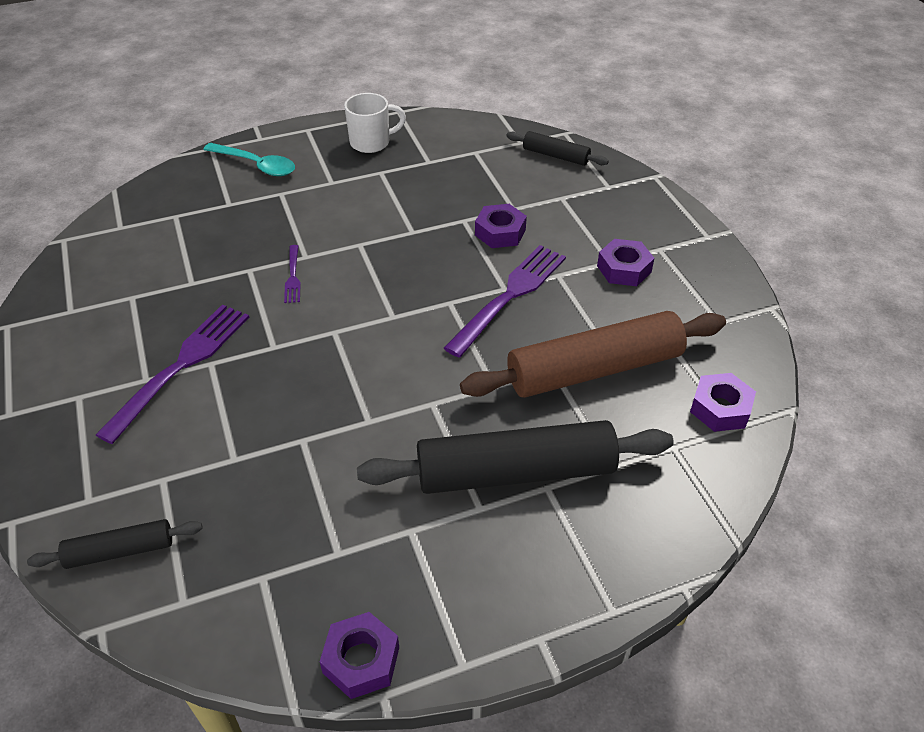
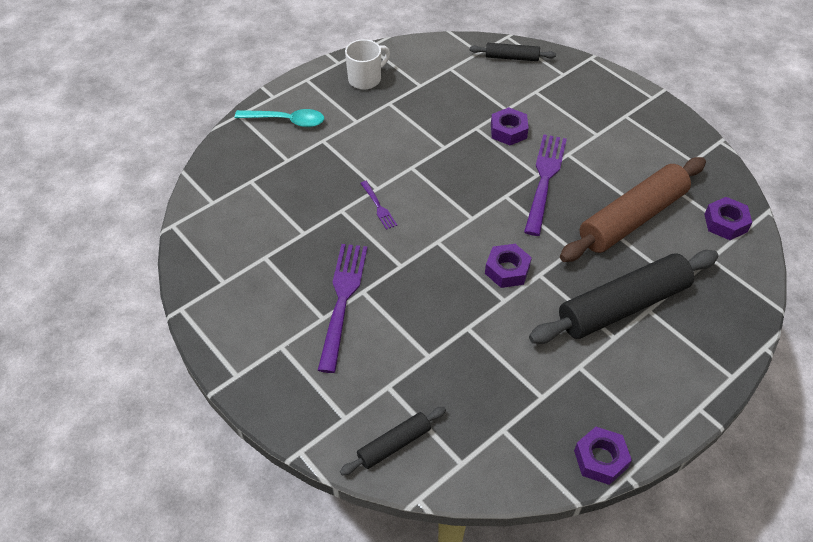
camera: 20 degrees left, 5 degrees up
purple nut [597,239,654,286] -> purple nut moved to [485,244,532,288]

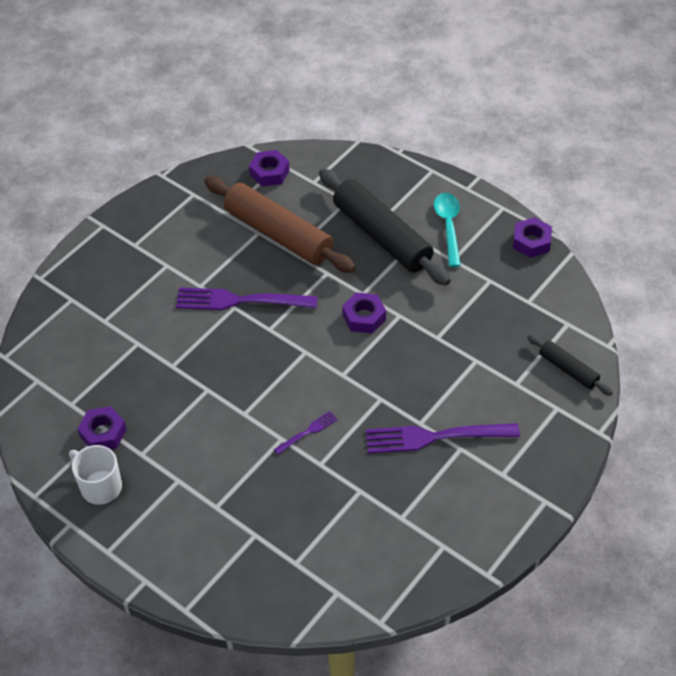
camera: 100 degrees left, 0 degrees up
turquoise spoon [235,109,324,127] -> turquoise spoon moved to [434,193,461,267]
black rolling pin [470,43,556,61] -> none
purple nut [491,107,529,145] -> purple nut moved to [77,406,127,449]

